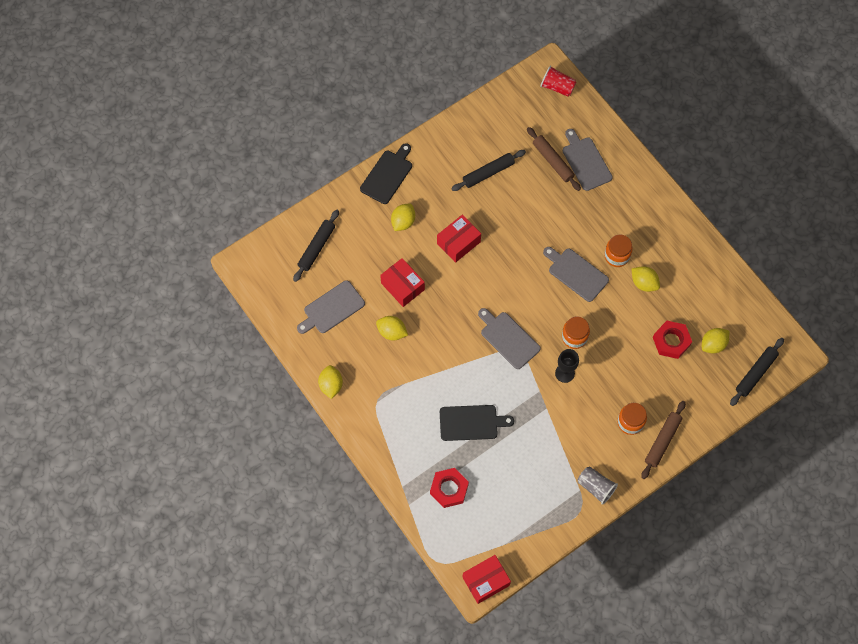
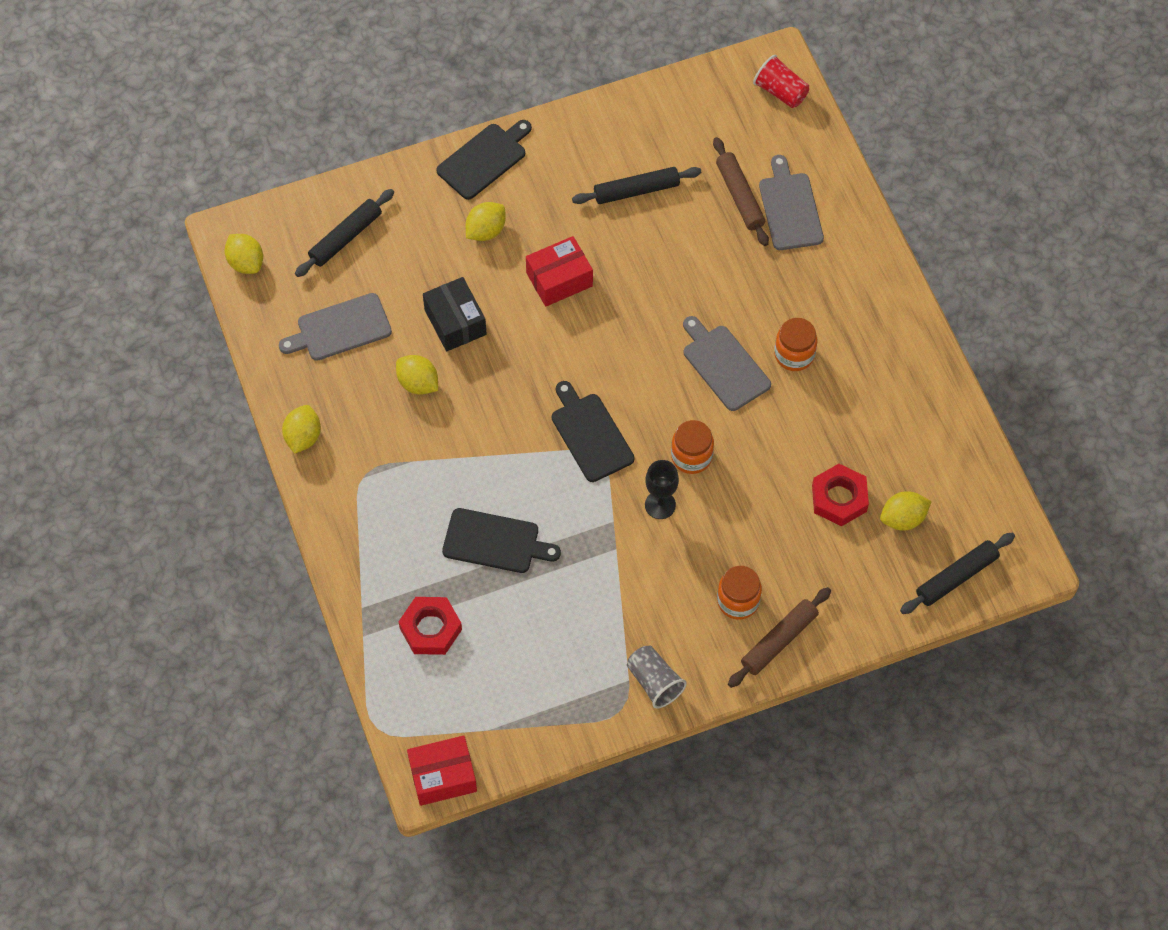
camera: 15 degrees right, 5 degrees down
red box [380,258,425,307] -> black box [423,277,487,351]
grey cutting board [478,308,541,369] -> black cutting board [552,381,634,482]
yellow lemon [631,266,660,292] -> yellow lemon moved to [225,234,263,274]

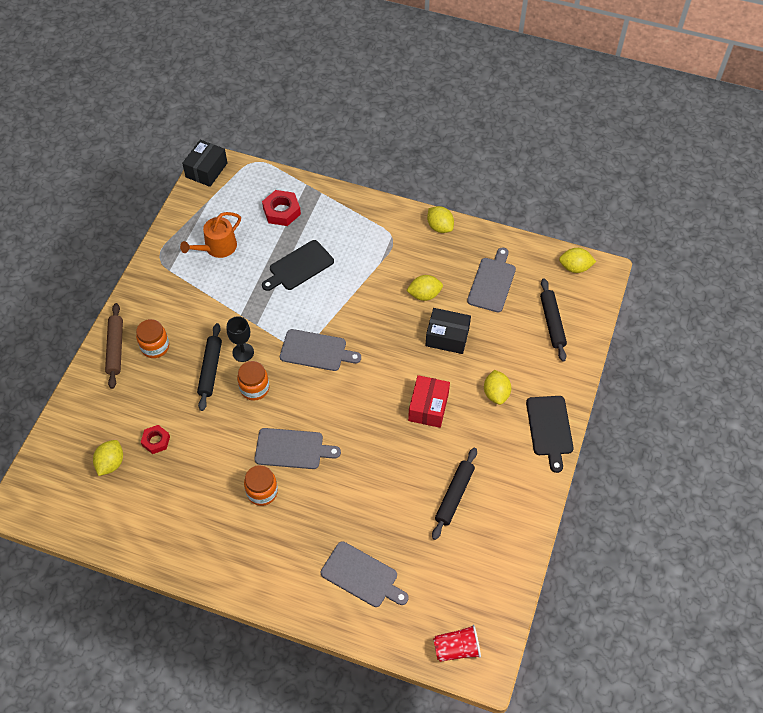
camera: 130 degrees right, 5 degrees down
red box [407,735,477,806] -> black box [182,140,227,187]
black cutting board [552,381,634,482] -> grey cutting board [280,329,361,371]
grey cup [627,646,687,708] -> none
brown rolling pin [713,137,769,246] -> none
red nut [812,464,869,526] -> red nut [141,425,170,454], size x0.65
black rolling pin [900,533,1015,614] -> black rolling pin moved to [197,323,222,411]
none -> orange watering can [180,212,241,258]

